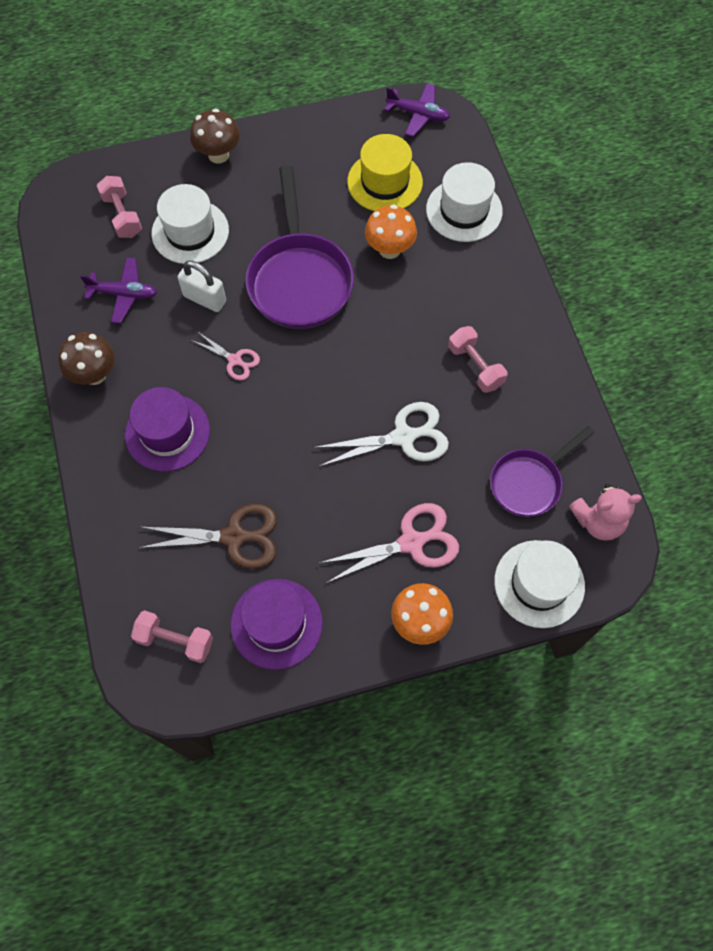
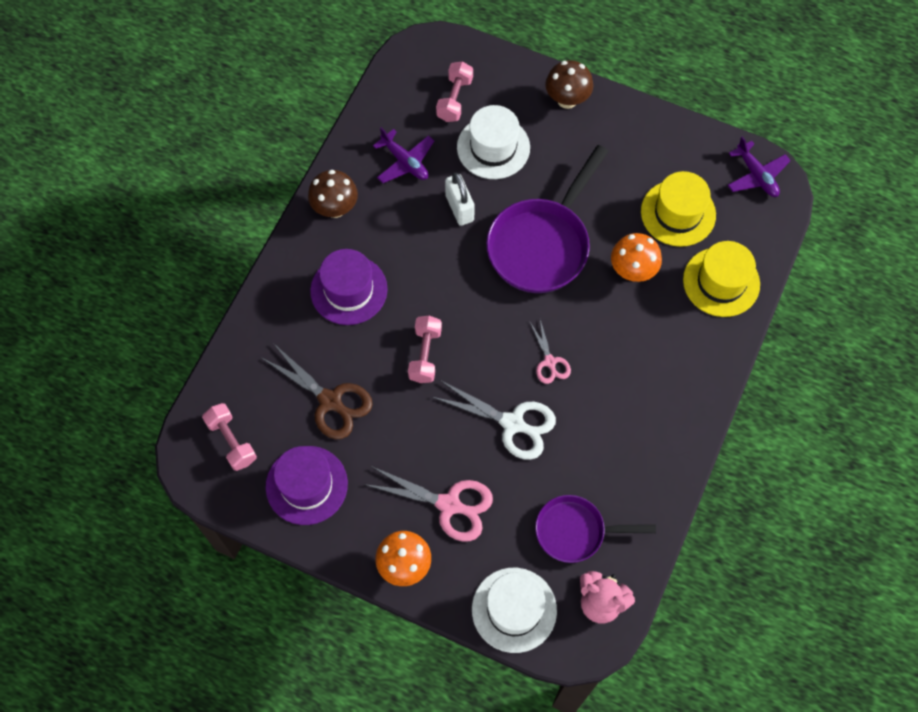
camera: 40 degrees right, 0 degrees up
pink scissors [191,332,260,381] -> pink scissors moved to [530,320,571,384]
white hat [426,162,503,242] -> yellow hat [683,241,760,317]
pink dumbbell [448,326,508,393] -> pink dumbbell moved to [408,316,442,383]

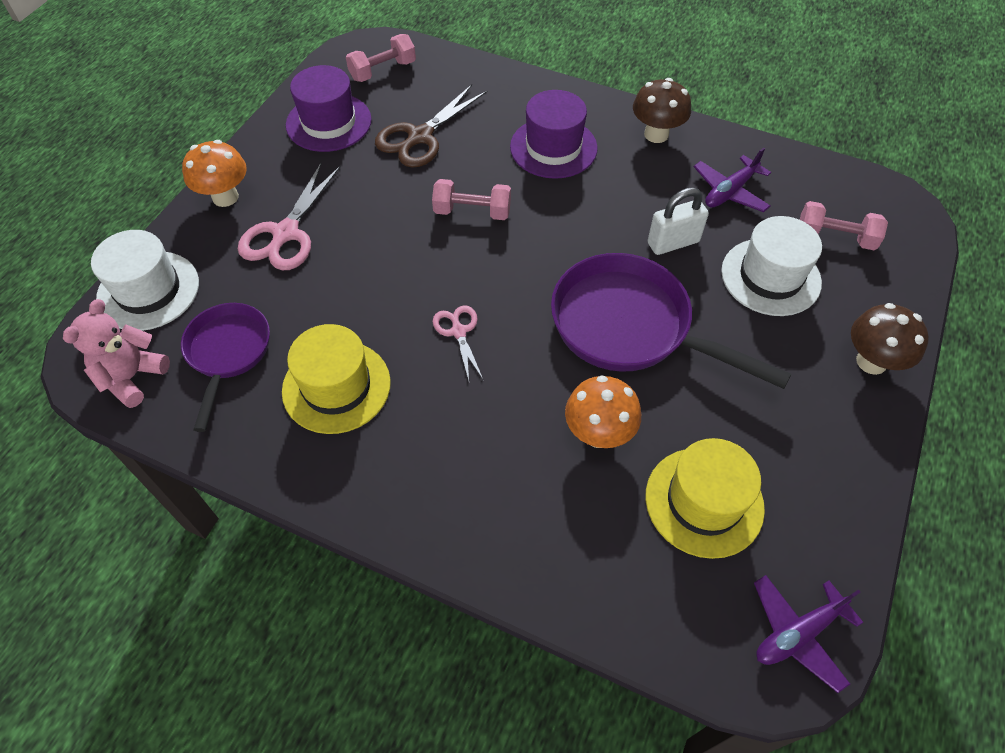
camera: 90 degrees right, 10 degrees down
white scissors [432,380,556,460] -> none
pink scissors [530,320,571,384] -> pink scissors turned 90 degrees clockwise [433,305,484,381]
yellow hat [683,241,760,317] -> yellow hat moved to [282,324,391,434]

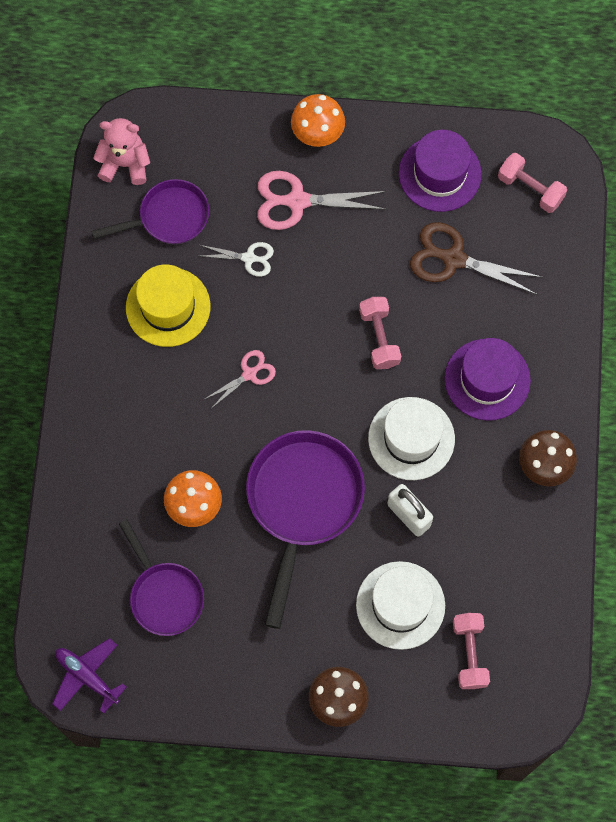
camera: 70 degrees right, 15 degrees up
white hat [91,230,199,331] -> white hat moved to [368,397,455,480]
yellow hat [646,438,765,559] -> purple pan [119,519,204,636]
purple plane [694,147,771,212] -> none
none -> white scissors [200,242,274,277]

